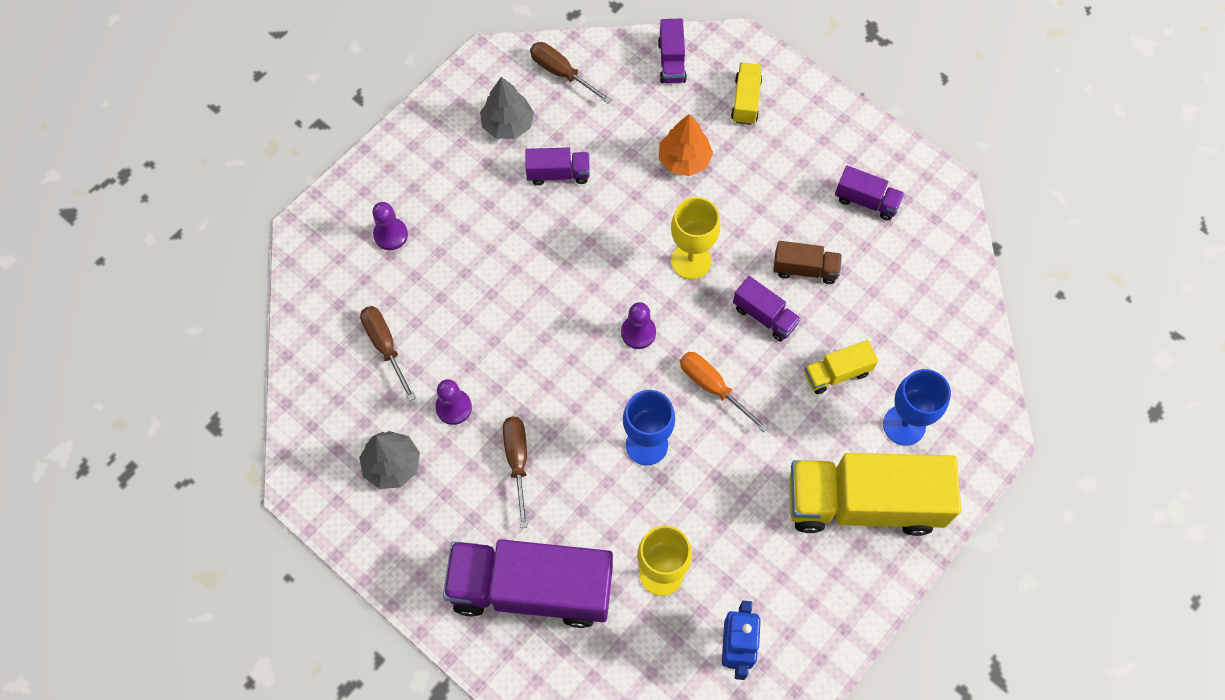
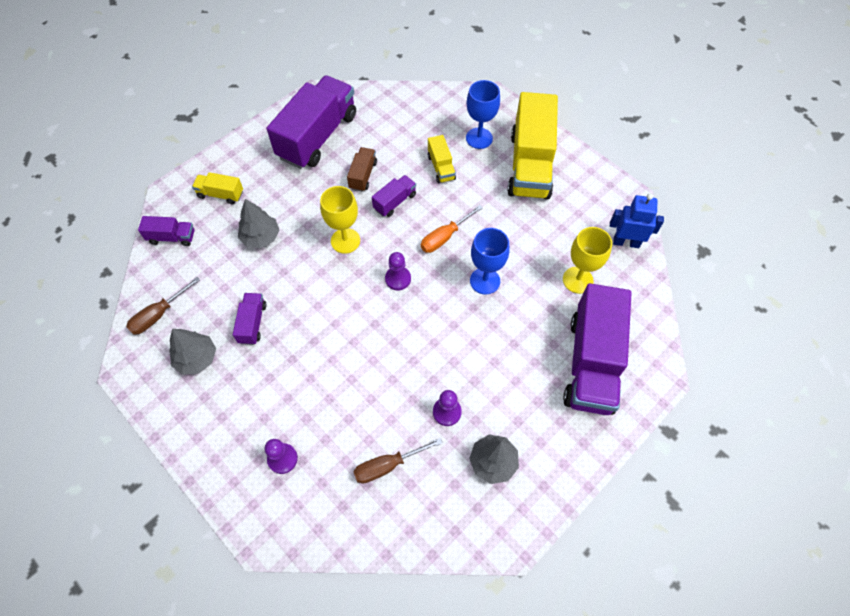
camera: 85 degrees left, 5 degrees down
brown screwdriver [503,417,528,528] -> none
orange tree [659,114,713,176] -> grey tree [238,199,279,248]
purple truck [835,166,904,220] -> purple truck [267,75,356,169], size x2.22

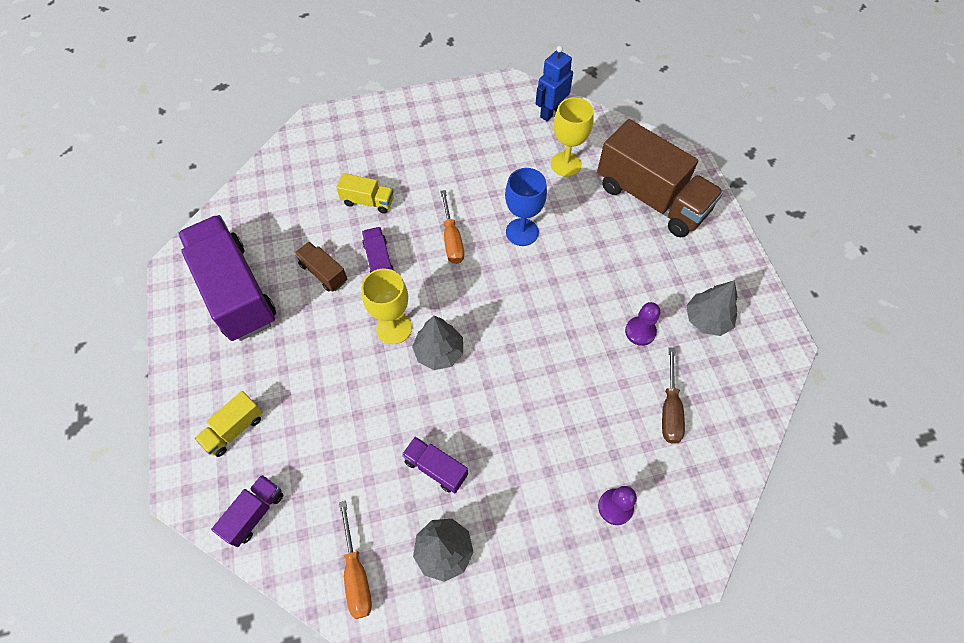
camera: 60 degrees left, 0 degrees up
brown screwdriver [126,277,200,335] -> orange screwdriver [339,501,372,619]
grey tree [238,199,279,248] -> grey tree moved to [412,316,463,370]
purple pawn [385,252,411,291] -> none
blue goblet [466,80,500,149] -> none
yellow truck [507,92,558,200] -> none
purple truck [563,283,632,415] -> brown truck [597,119,723,237]

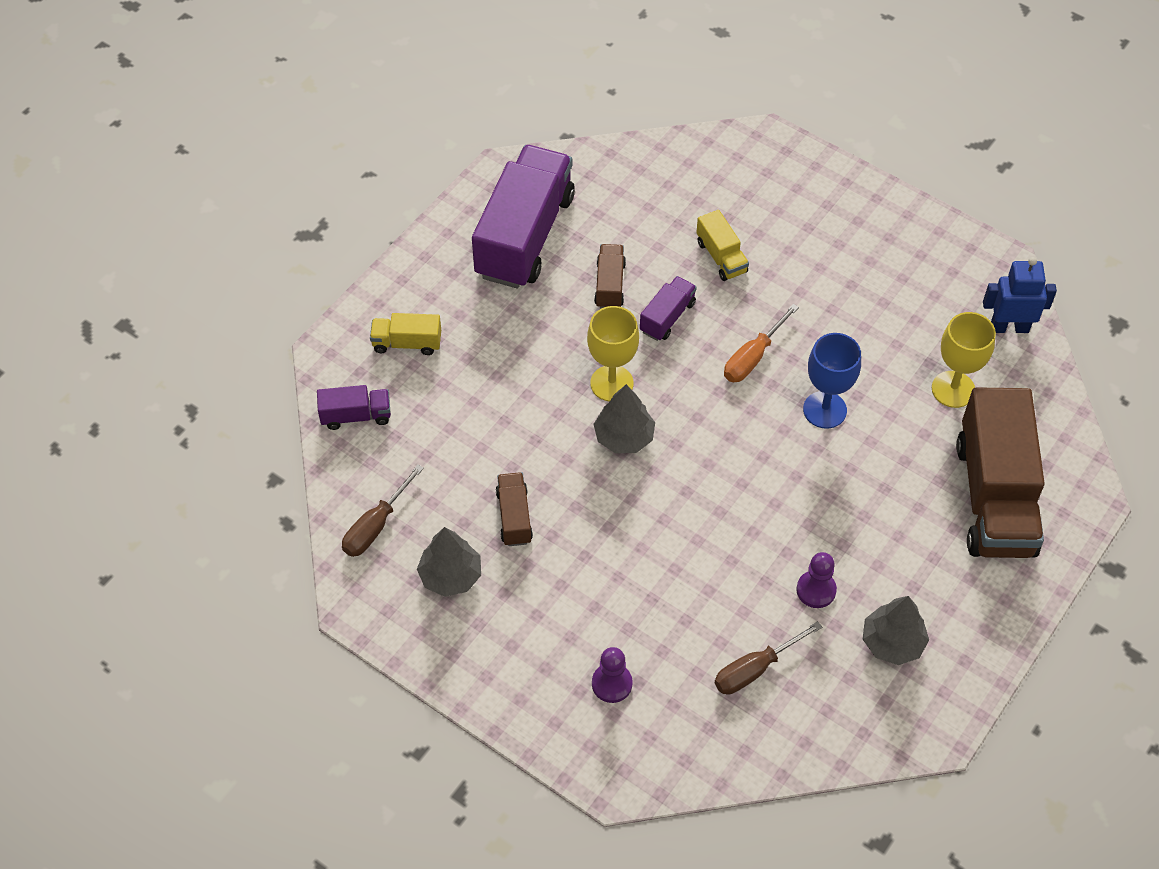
camera: 50 degrees right, 5 degrees down
orange screwdriver [339,501,372,619] -> brown screwdriver [342,465,424,557]
purple truck [402,437,468,493] -> brown truck [496,472,533,546]

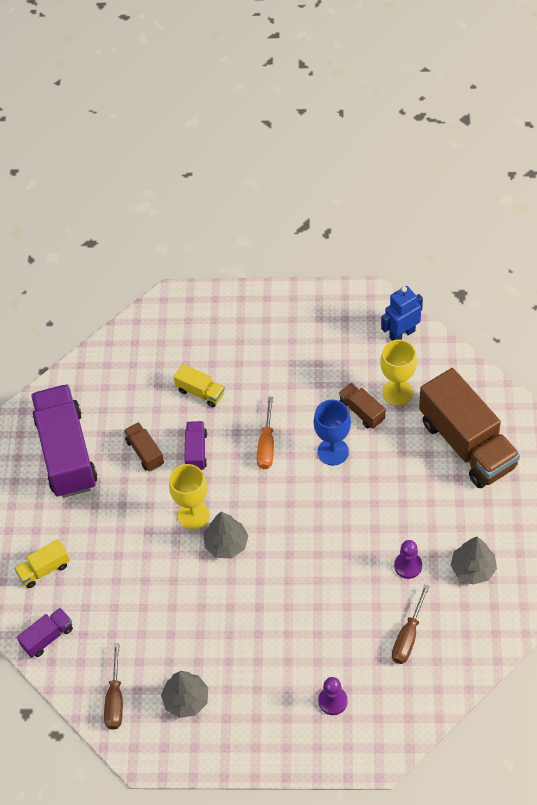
camera: 30 degrees left, 0 degrees up
brown truck [496,472,533,546] -> brown truck moved to [339,383,385,429]

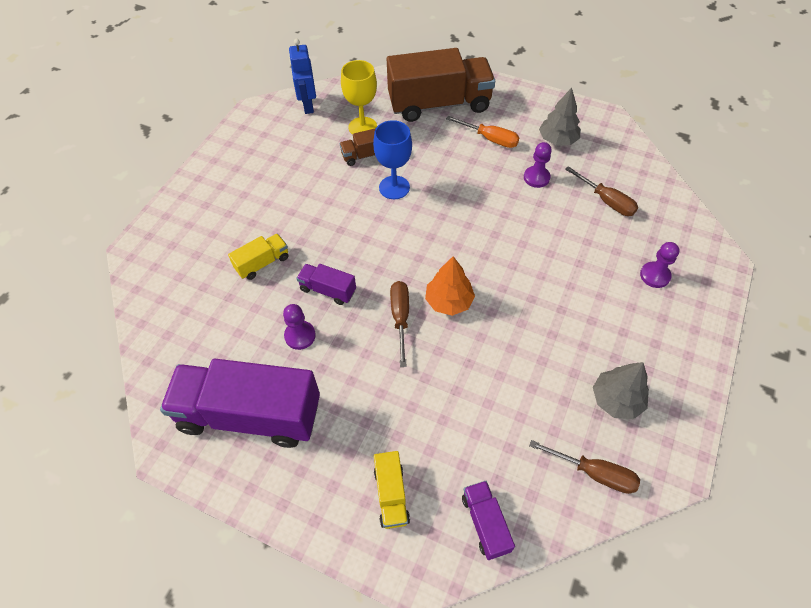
camera: 70 degrees left, 0 degrees up
brown truck [124,422,164,471] -> purple pawn [283,304,316,350]
yellow goblet [169,464,210,529] -> brown screwdriver [390,281,409,367]
grey tree [203,512,248,558] -> orange tree [425,256,475,316]
orange screwdriver [257,397,274,469] -> orange screwdriver moved to [446,116,519,148]

